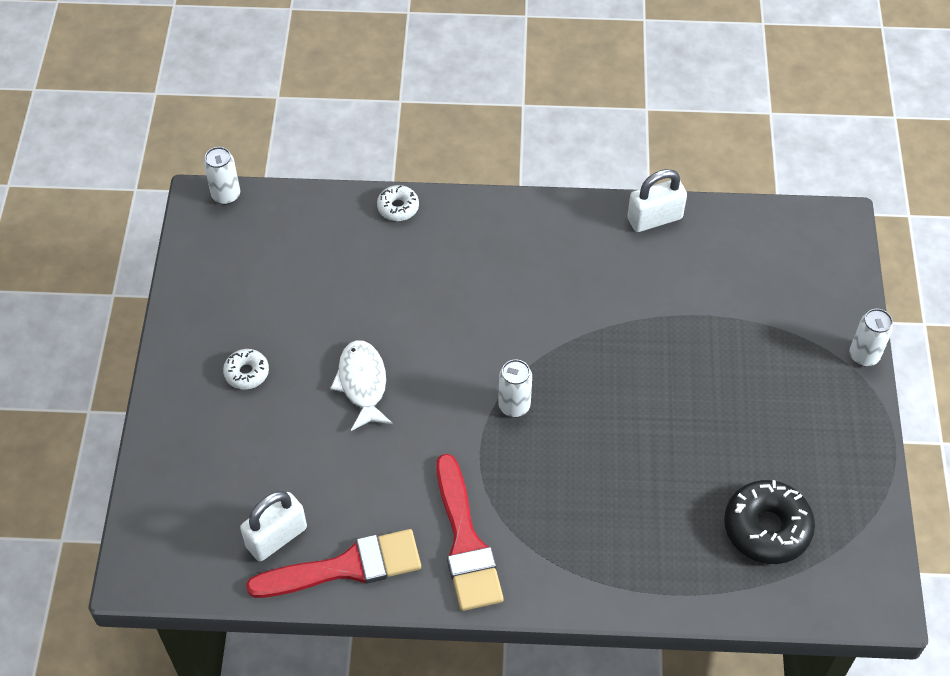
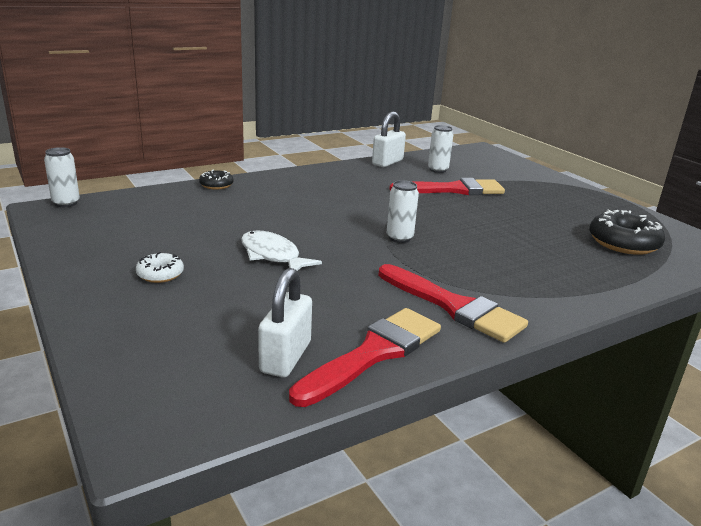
camera: 35 degrees left, 30 degrees down
white donut [377,185,419,221] -> black donut [199,170,234,190]
white can [850,309,893,367] -> white can moved to [428,125,453,173]
none -> red brush [389,178,505,195]

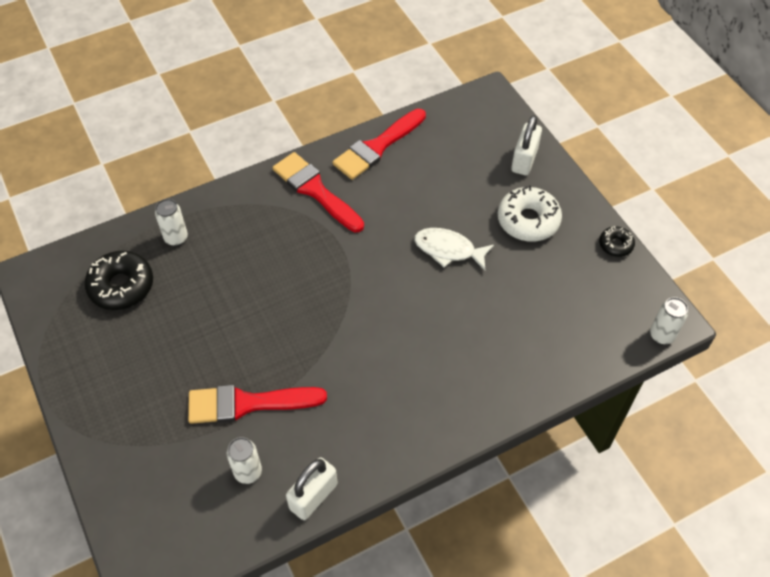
camera: 175 degrees left, 30 degrees up
white donut [136,252,184,283] -> white donut [498,186,562,242], size x1.85
black donut [199,170,234,190] -> black donut moved to [599,226,635,257]
white fish [241,231,322,271] -> white fish turned 150 degrees clockwise [414,228,494,270]
white padlock [258,268,312,377] -> white padlock moved to [511,115,542,175]
white can [387,180,419,243] -> white can moved to [155,199,188,246]

